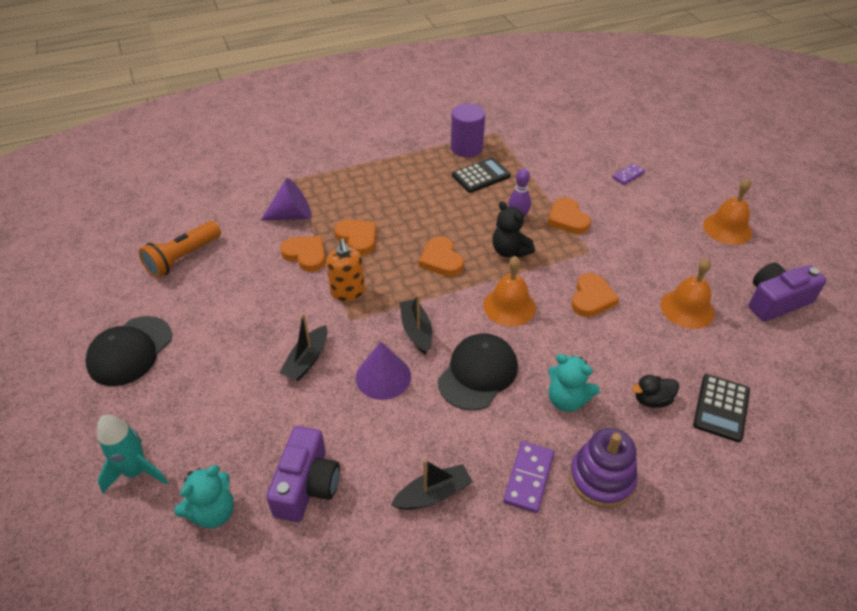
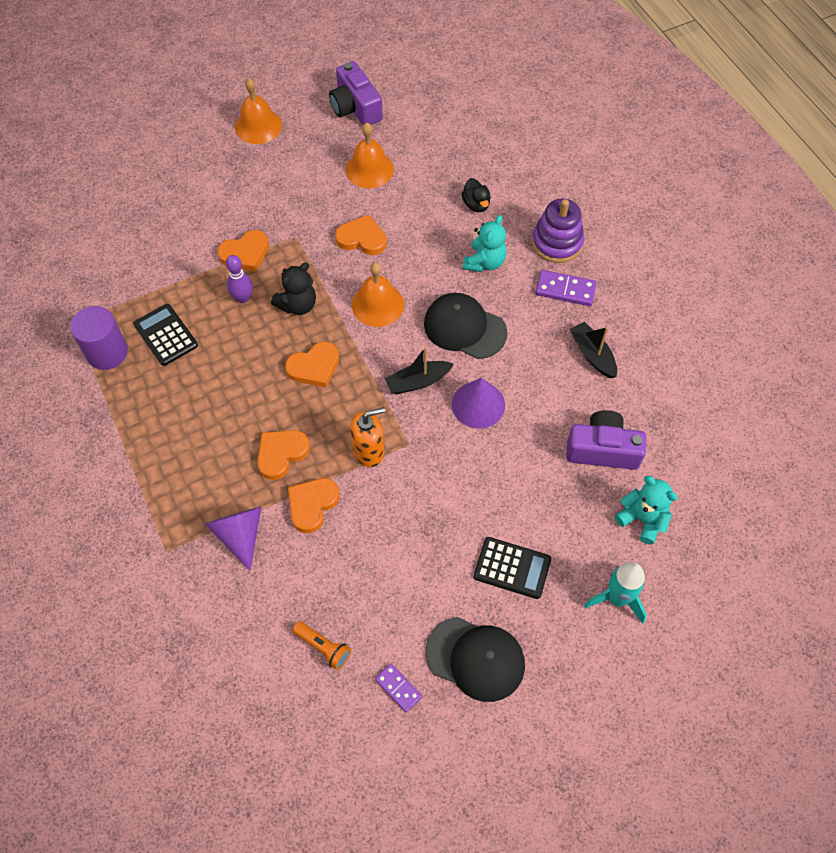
camera: 95 degrees left, 15 degrees up
orange flashlight [139,221,221,278] -> orange flashlight [293,621,351,670], size x0.60
black boat [279,313,328,381] -> none
purple domino [612,163,645,185] -> purple domino moved to [375,663,422,712]
black calculator [693,374,750,442] -> black calculator moved to [474,537,551,599]

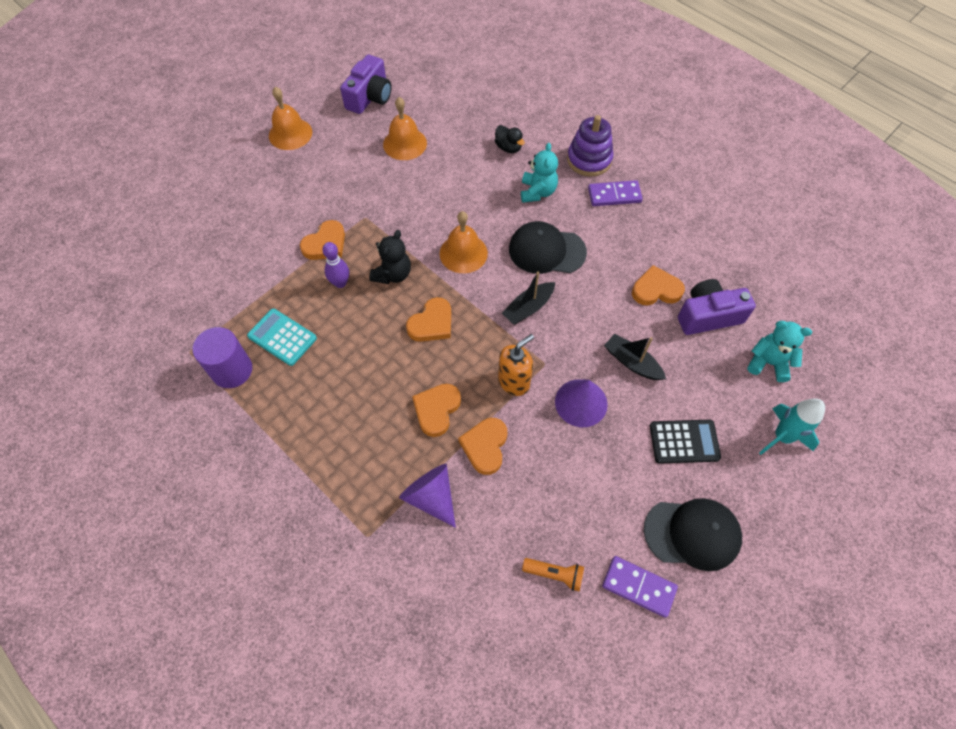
camera: 20 degrees left, 0 degrees up
black calculator [133,304,198,366] -> turquoise calculator [247,309,317,366]
purple camera [329,61,383,125] -> purple camera turned 105 degrees counterclockwise [340,55,392,114]
orange heart [335,214,387,255] -> orange heart moved to [632,265,685,306]
purple domino [375,663,422,712] -> purple domino [602,556,678,618], size x1.51
purple cone [452,378,505,429] -> purple cone moved to [555,379,608,427]
black boat [570,322,617,378] -> black boat moved to [604,334,666,380]

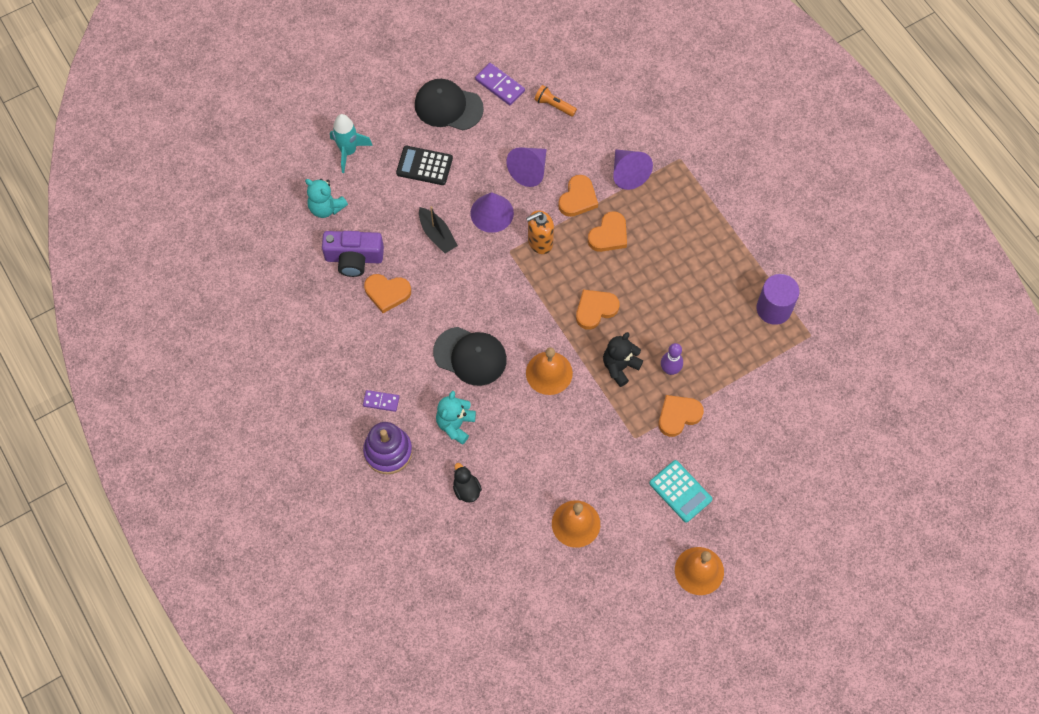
camera: 165 degrees left, 5 degrees up
turquoise calculator [247,309,317,366] -> turquoise calculator moved to [649,460,712,522]
purple camera [340,55,392,114] -> none
black boat [502,271,555,324] -> none
purple domino [588,180,643,206] -> purple domino [363,390,399,412], size x0.66
none -> purple cone [506,147,547,187]

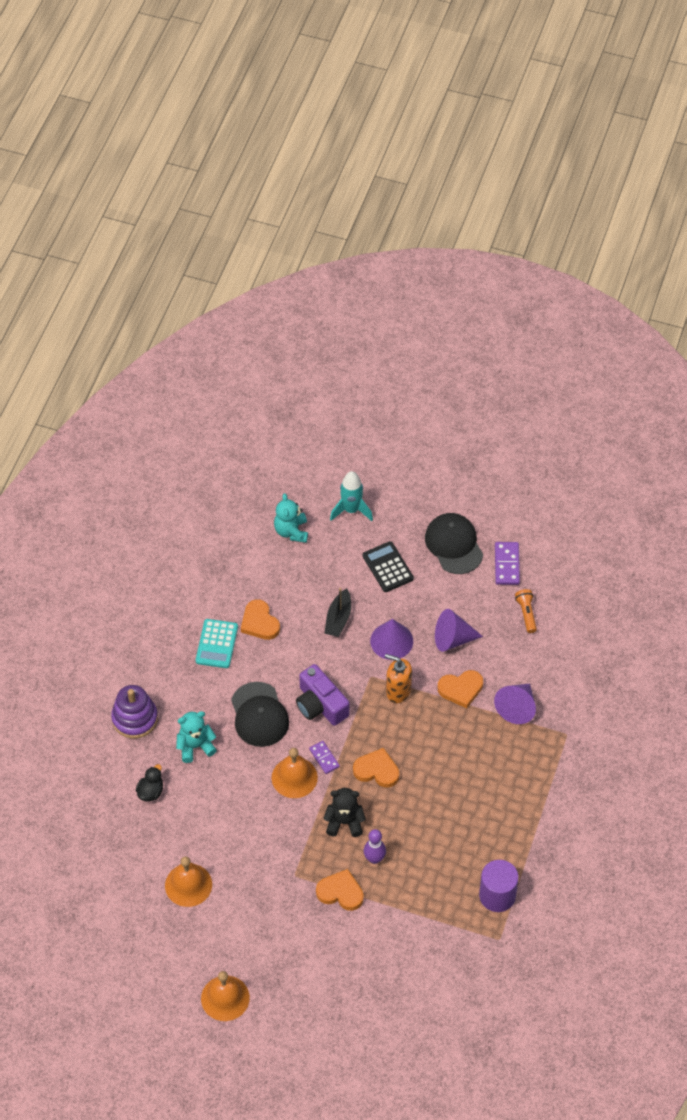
camera: 50 degrees right, 10 degrees down
purple camera [322,231,384,277] -> purple camera moved to [296,664,349,726]
purple domino [363,390,399,412] -> purple domino moved to [309,741,340,774]
orange heart [588,211,627,252] -> none
turquoise calculator [649,460,712,522] -> turquoise calculator moved to [196,619,238,668]

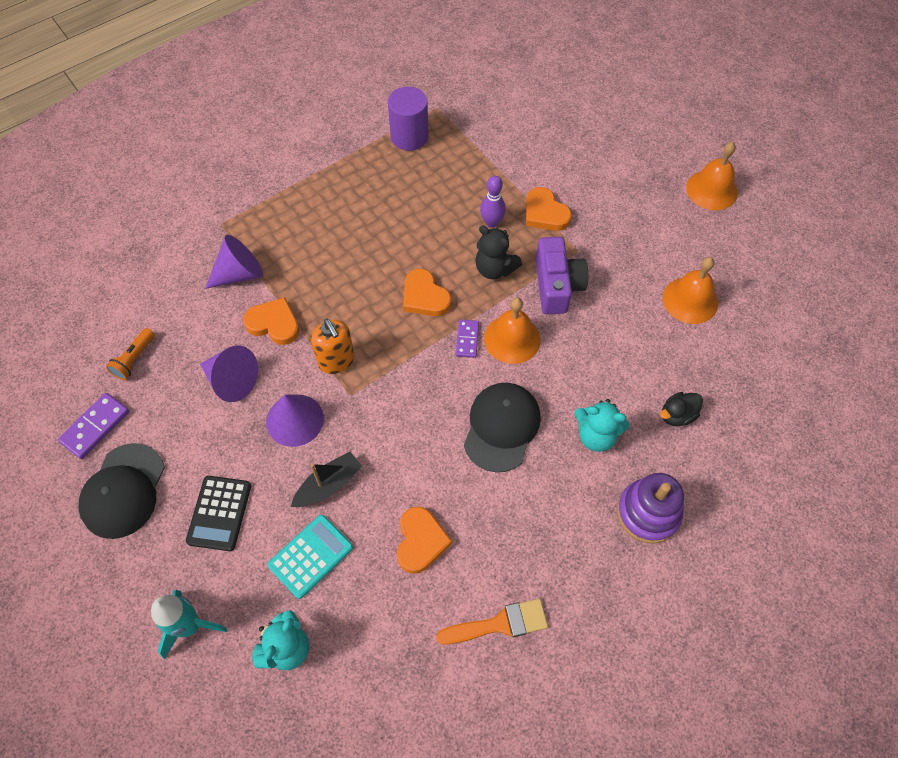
camera: 145 degrees left, 5 degrees up
turquoise calculator [196,619,238,668] -> turquoise calculator moved to [267,515,353,599]
purple camera [296,664,349,726] -> purple camera moved to [536,237,588,314]
none -> orange brush [436,599,548,645]

